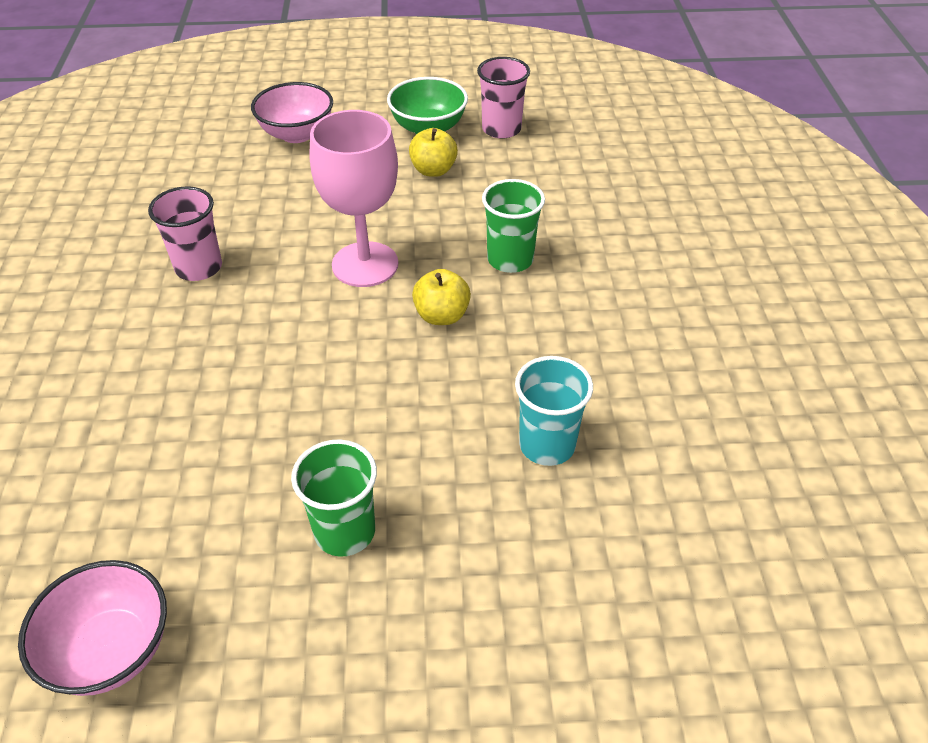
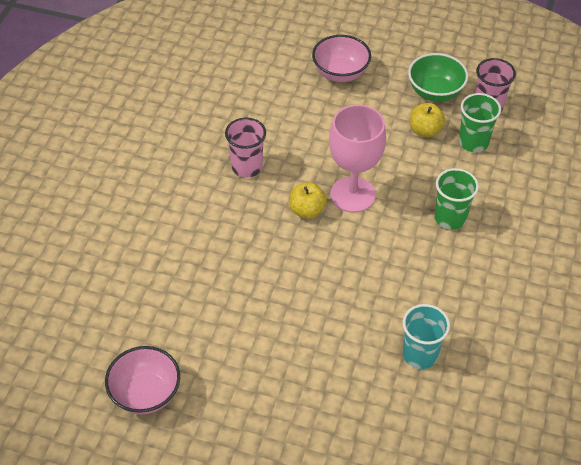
camera: 20 degrees right, 5 degrees up
green cup [291,439,377,557] -> green cup moved to [459,93,501,152]
yellow apple [412,269,471,325] -> yellow apple moved to [290,182,327,219]

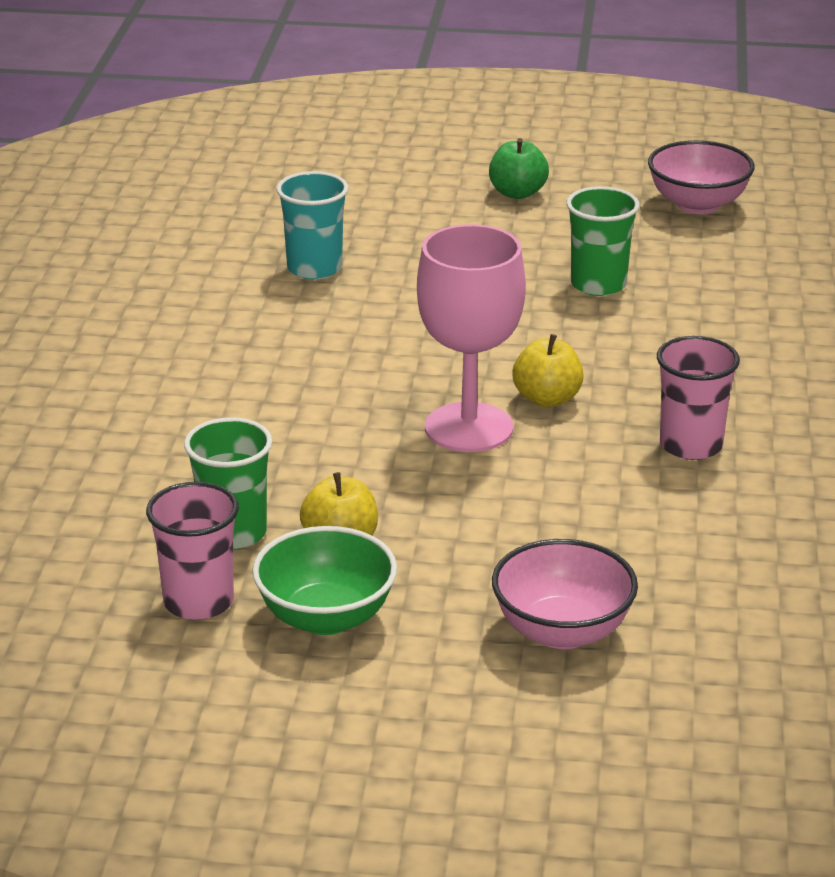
camera: 170 degrees right, 20 degrees down
green cup [435,168,479,230] -> green cup moved to [566,186,639,296]
none -> green apple [489,138,549,199]

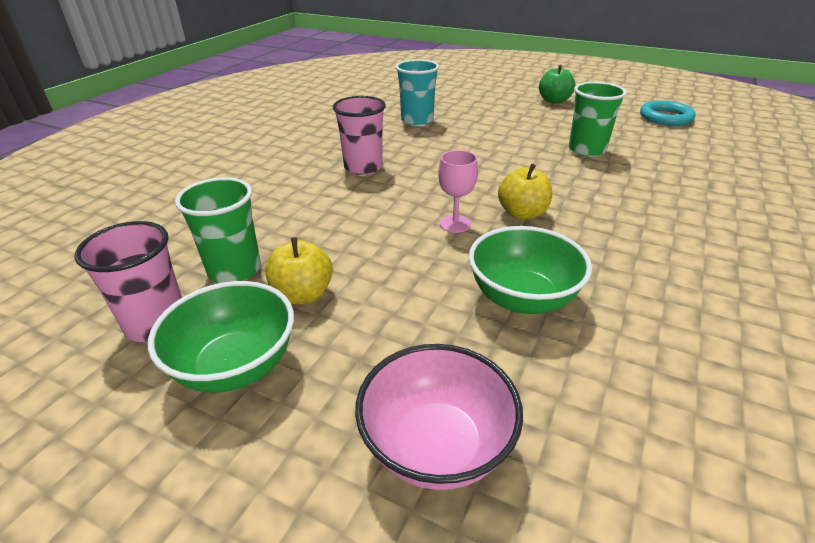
camera: 20 degrees right, 5 degrees up
pink goblet [417,224,526,452] -> pink goblet [438,150,478,233], size x0.47
pink bowl [648,140,755,214] -> turquoise ring [640,100,696,126]
pink cup [657,336,740,460] -> pink cup moved to [333,96,386,175]
none -> green bowl [469,226,592,314]

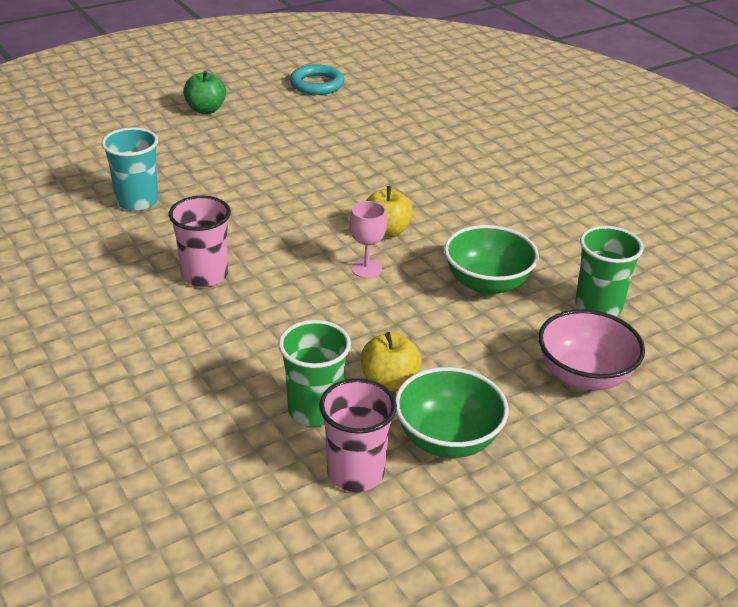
camera: 60 degrees left, 0 degrees up
green cup [569,82,627,157] -> green cup moved to [575,226,644,317]

